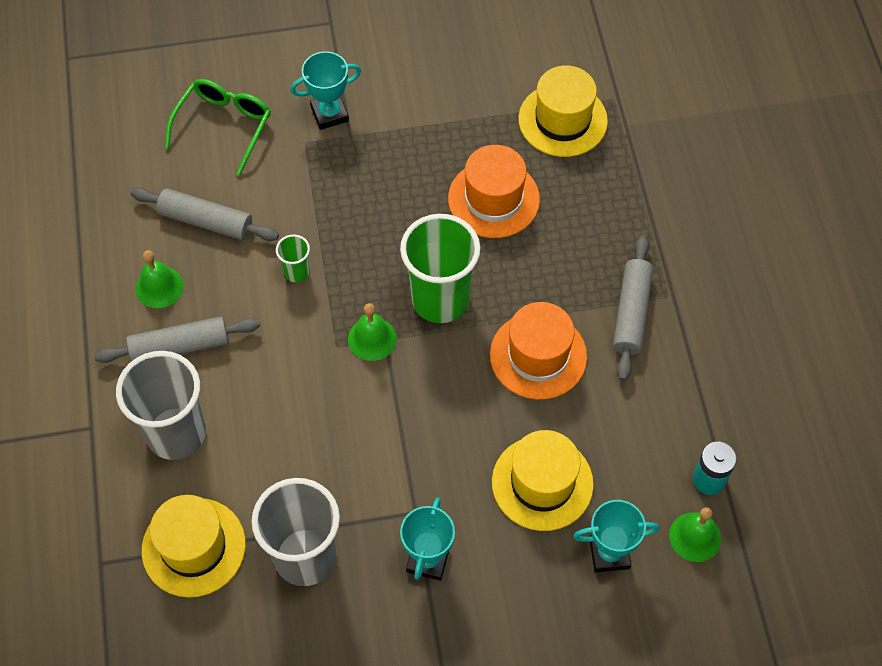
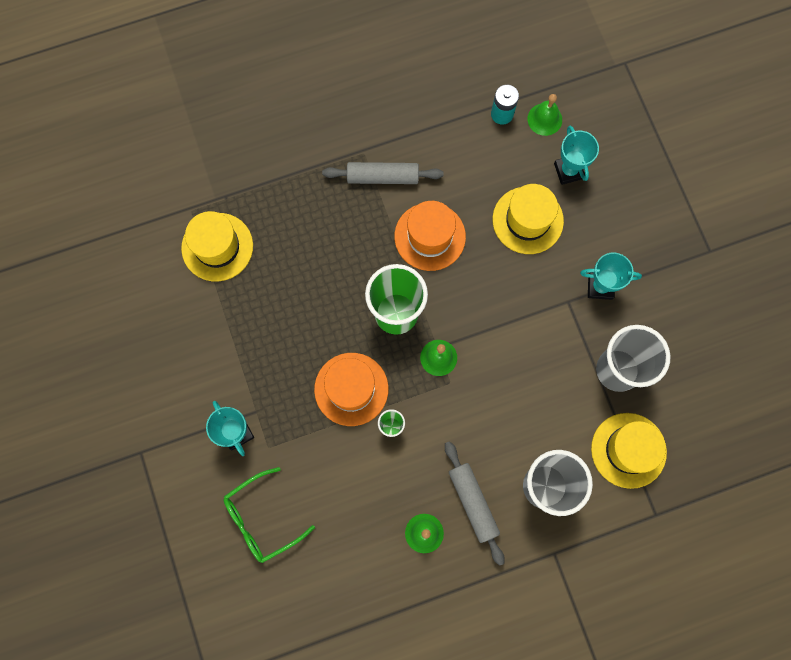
camera: 100 degrees left, 15 degrees up
grey rolling pin [131,188,279,241] -> none
green glasses [165,79,271,175] -> green glasses turned 45 degrees counterclockwise [223,467,315,563]
orange hat [448,145,540,238] -> orange hat moved to [314,353,388,426]

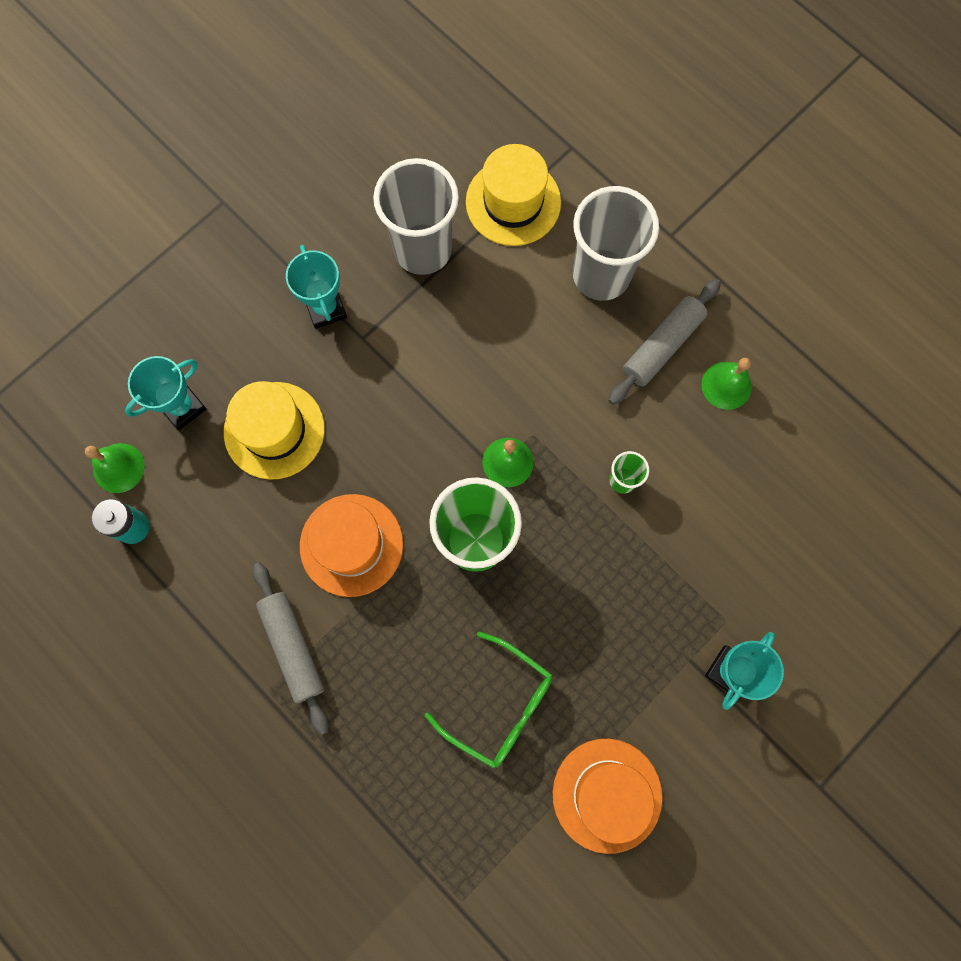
camera: 115 degrees left, 0 degrees up
yellow hat [181,211,253,281] -> none
green glasses [223,467,315,563] -> green glasses moved to [425,632,552,769]
orange hat [314,353,388,426] -> orange hat moved to [553,739,662,854]

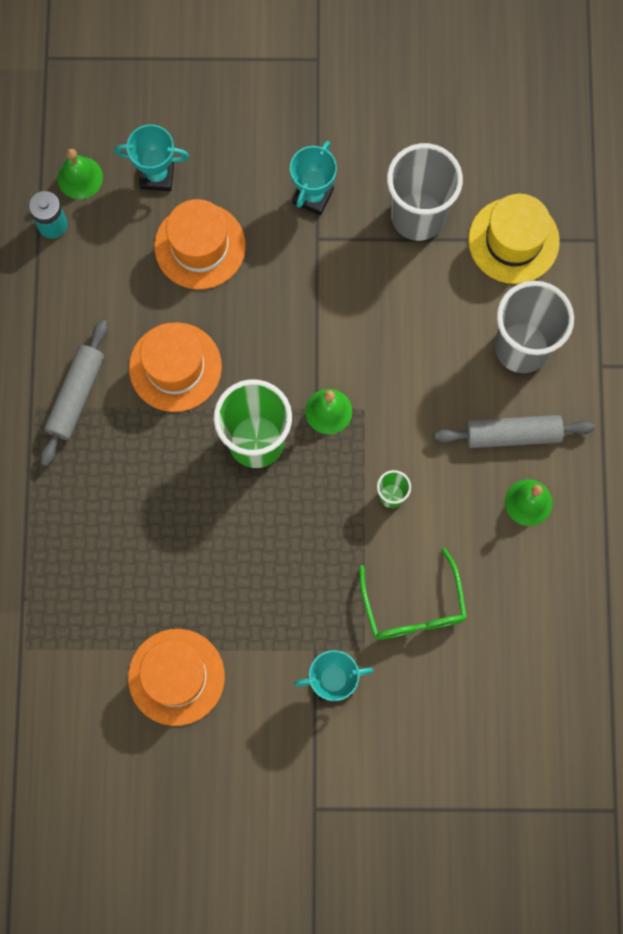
camera: 45 degrees right, 0 degrees up
yellow hat [224,381,325,480] -> orange hat [154,199,246,289]
green glasses [425,632,552,769] -> green glasses moved to [359,548,467,640]

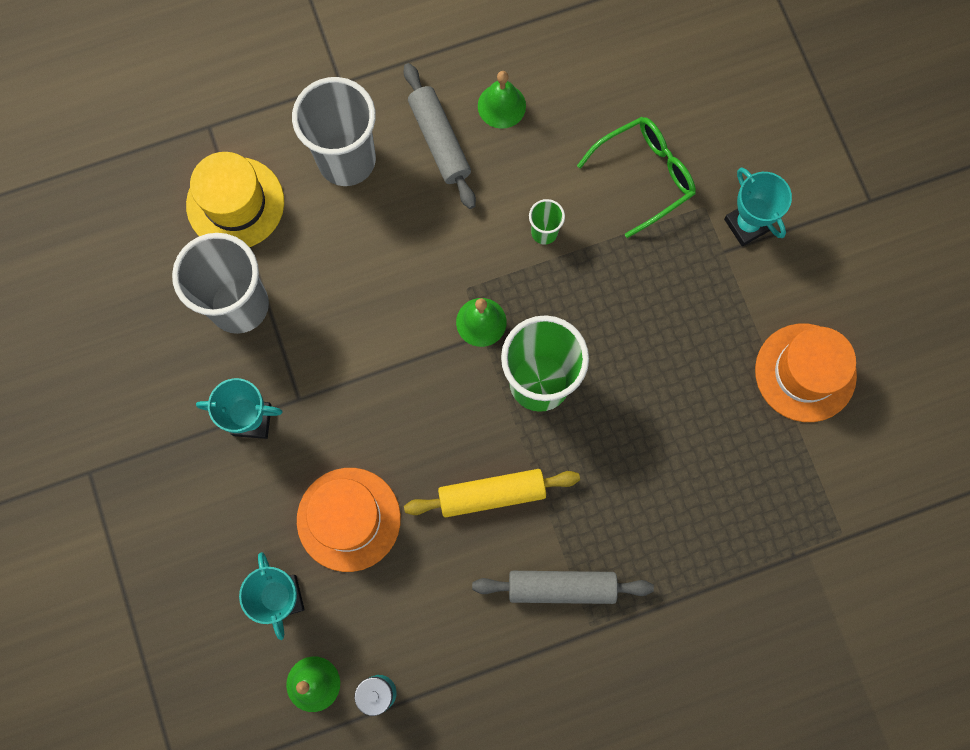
camera: 110 degrees left, 0 degrees up
orange hat [129,322,222,412] -> yellow rolling pin [404,469,580,517]

